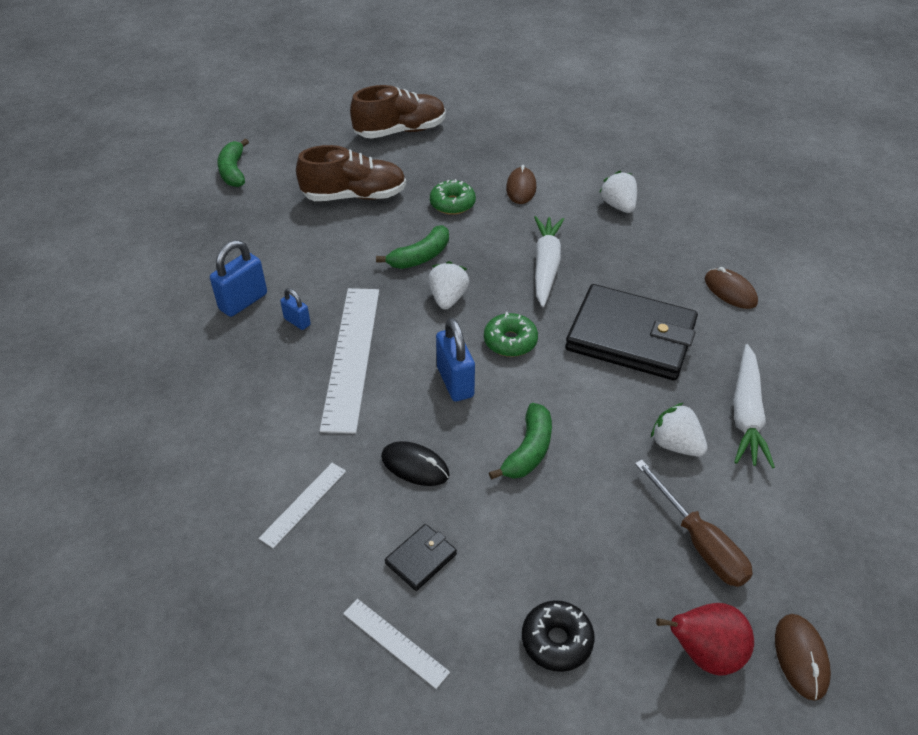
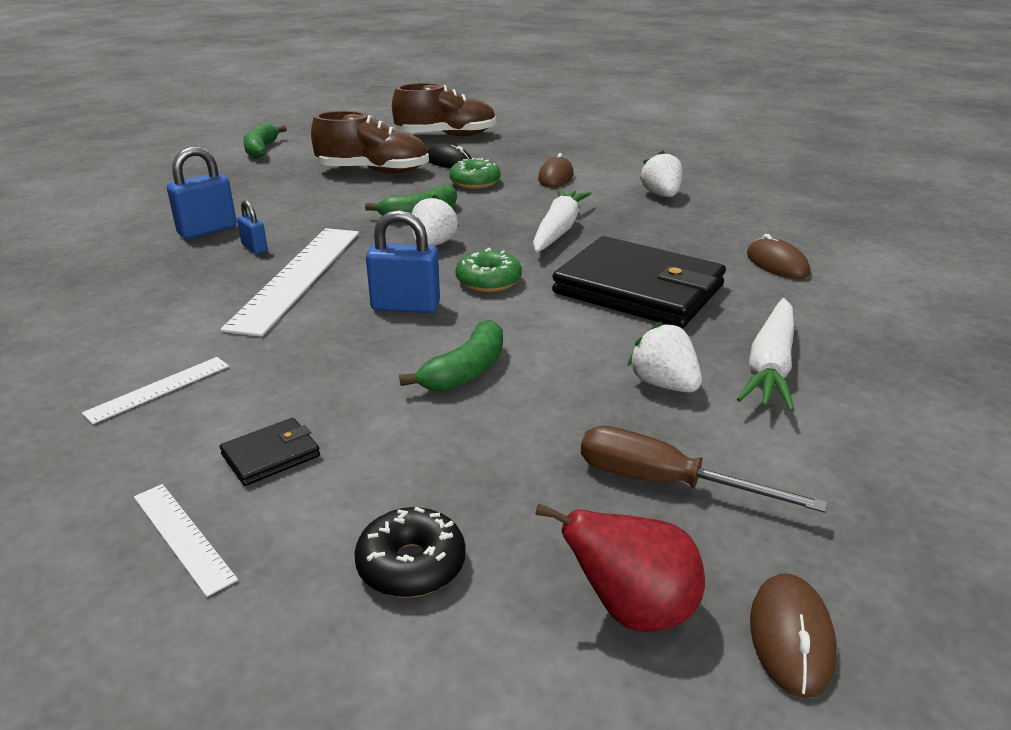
camera: 10 degrees right, 15 degrees down
black mouse [381,441,450,486] -> black mouse moved to [427,143,472,168]
blue padlock [436,317,475,401] -> blue padlock turned 75 degrees counterclockwise [366,210,440,313]
brown screwdriver [635,460,753,587] -> brown screwdriver turned 135 degrees clockwise [581,426,828,513]

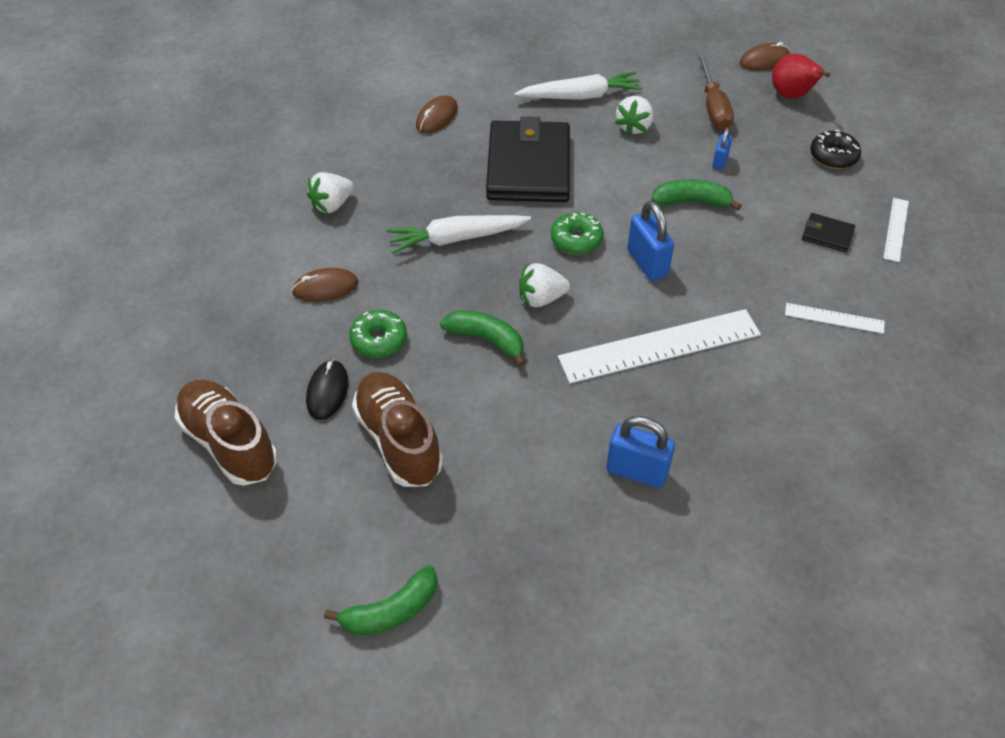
camera: 120 degrees left, 20 degrees up
blue padlock [237,200,268,254] -> blue padlock moved to [712,127,732,170]

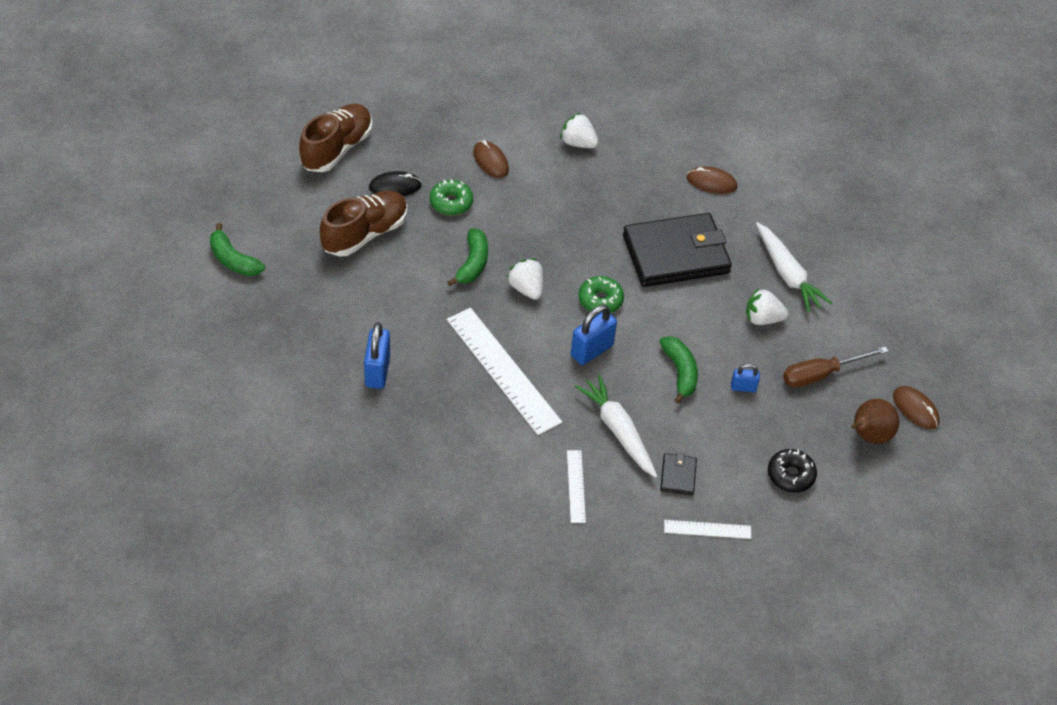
camera: 70 degrees right, 0 degrees up
white carrot [386,215,531,254] -> white carrot moved to [575,375,657,478]
red pear [772,53,830,99] -> brown pear [851,399,899,444]

